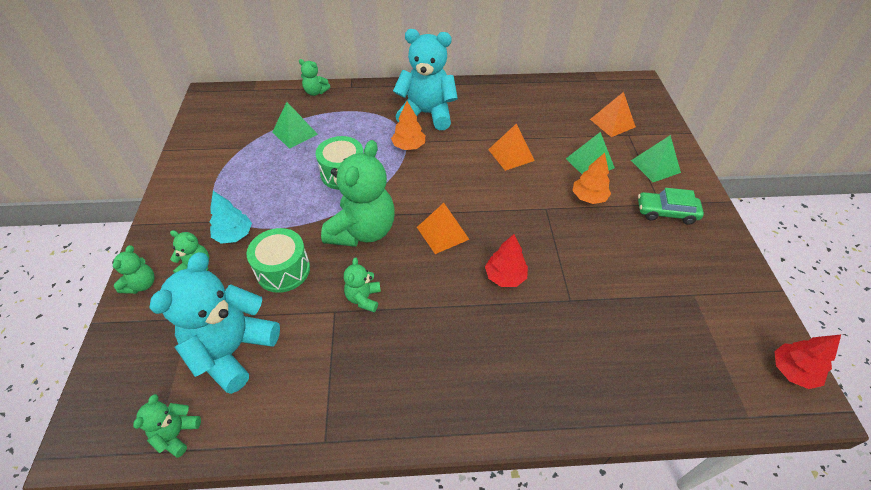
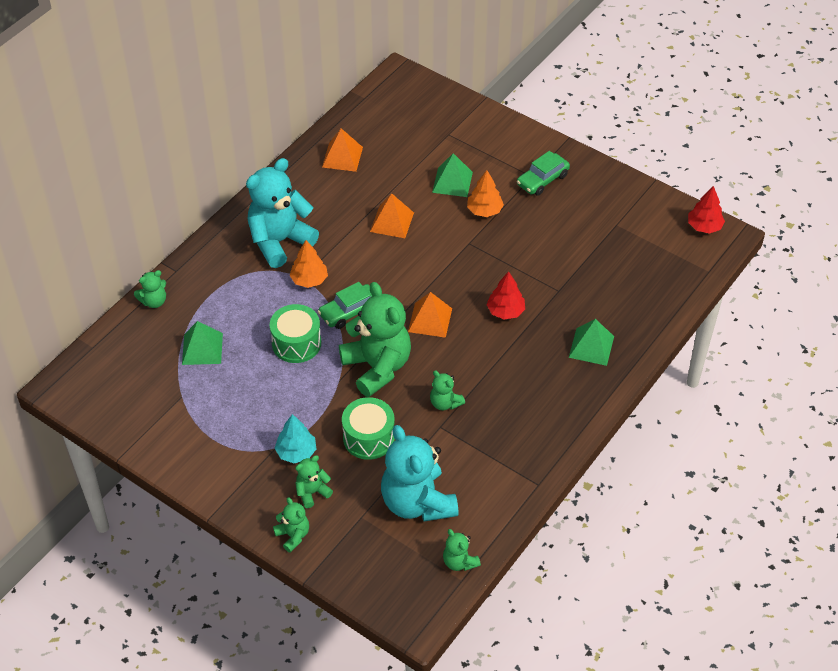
camera: 50 degrees left, 0 degrees up
orange pyramid [590,92,636,137] -> orange pyramid moved to [322,128,363,172]
green pyramid [631,135,681,182] -> green pyramid moved to [569,319,614,366]
none -> green car [318,282,372,329]

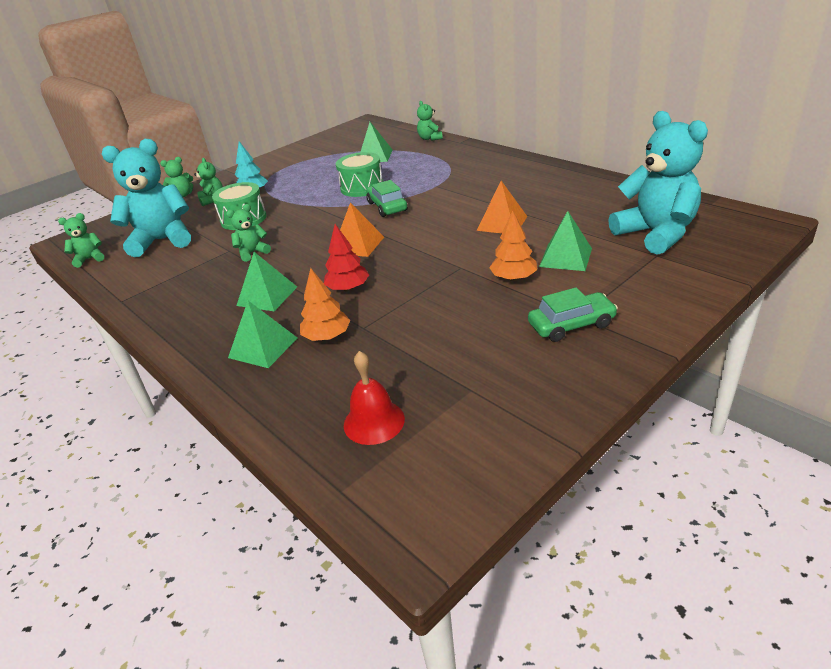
camera: 105 degrees right, 15 degrees down
turquoise teddy bear [246,158,319,268] -> turquoise teddy bear moved to [608,111,708,255]
orange tree [289,240,328,288] -> orange tree moved to [300,268,350,341]
orange pyramid [322,128,363,172] -> none
green teddy bear [339,282,411,397] -> none
green car [517,151,570,196] -> green car turned 105 degrees clockwise [528,287,618,342]
red tree [688,186,725,234] -> none
none -> green pyramid [236,252,297,311]
none -> red bell [344,351,405,445]

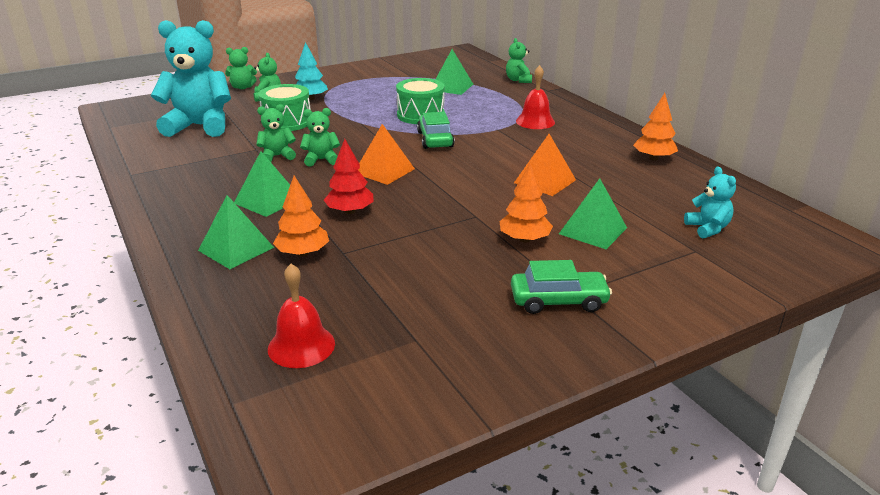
camera: 10 degrees right, 5 degrees down
green teddy bear [58,213,104,268] -> green teddy bear moved to [300,108,340,167]
turquoise teddy bear [608,111,708,255] -> turquoise teddy bear [684,167,736,238], size x0.46
none -> red bell [516,65,555,129]
none -> orange tree [633,93,678,160]

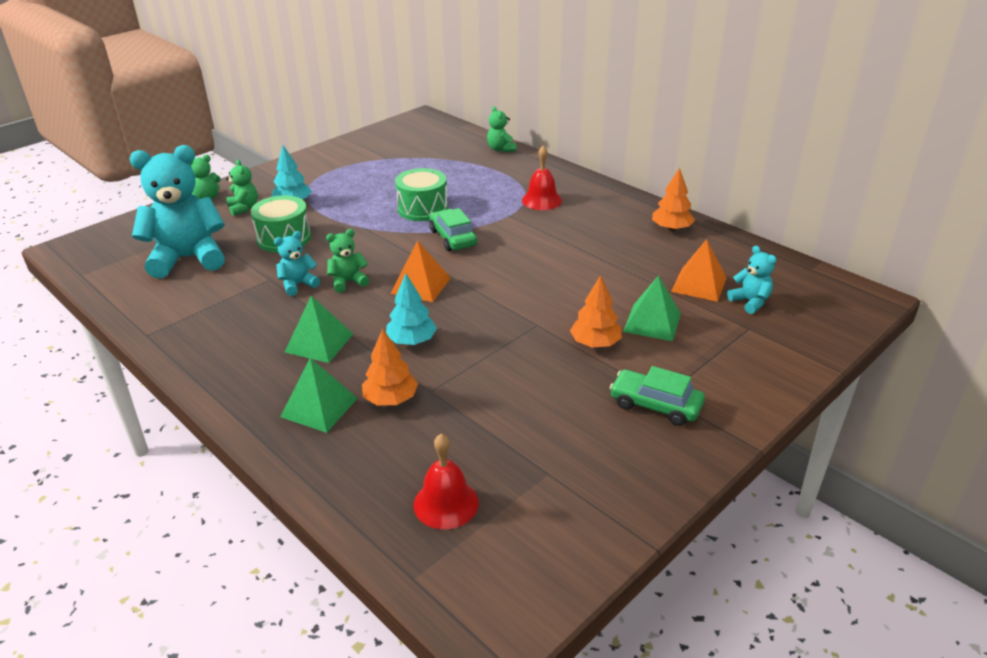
camera: 15 degrees left, 5 degrees up
green teddy bear [256,104,296,162] -> turquoise teddy bear [274,231,320,296]
red tree [324,139,374,214] -> turquoise tree [386,273,437,345]
green pyramid [435,49,473,95] -> none
green car [511,260,612,314] -> green car turned 135 degrees counterclockwise [610,366,705,426]
orange pyramid [514,134,576,196] -> orange pyramid moved to [671,239,727,302]

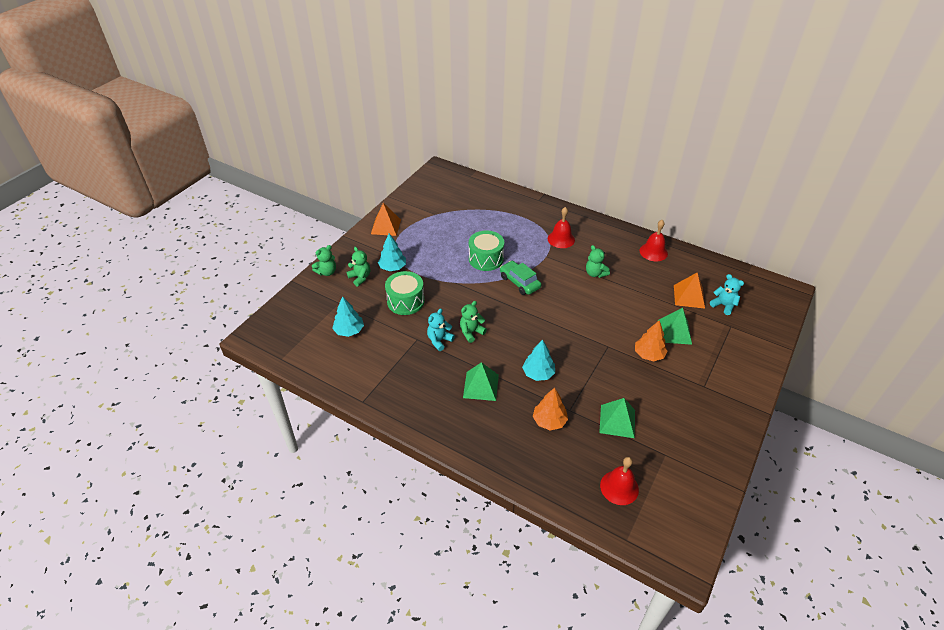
camera: 15 degrees left, 10 degrees up
turquoise teddy bear [130,145,225,278] -> turquoise tree [332,296,364,337]
green pyramid [280,358,358,433] -> green pyramid moved to [599,398,635,438]
orange pyramid [391,240,450,302] -> orange pyramid moved to [371,203,401,236]
green teddy bear [487,106,516,152] -> green teddy bear moved to [586,245,610,278]
green car [610,366,705,426] -> none
orange tree [652,168,695,231] -> red bell [640,220,668,262]

